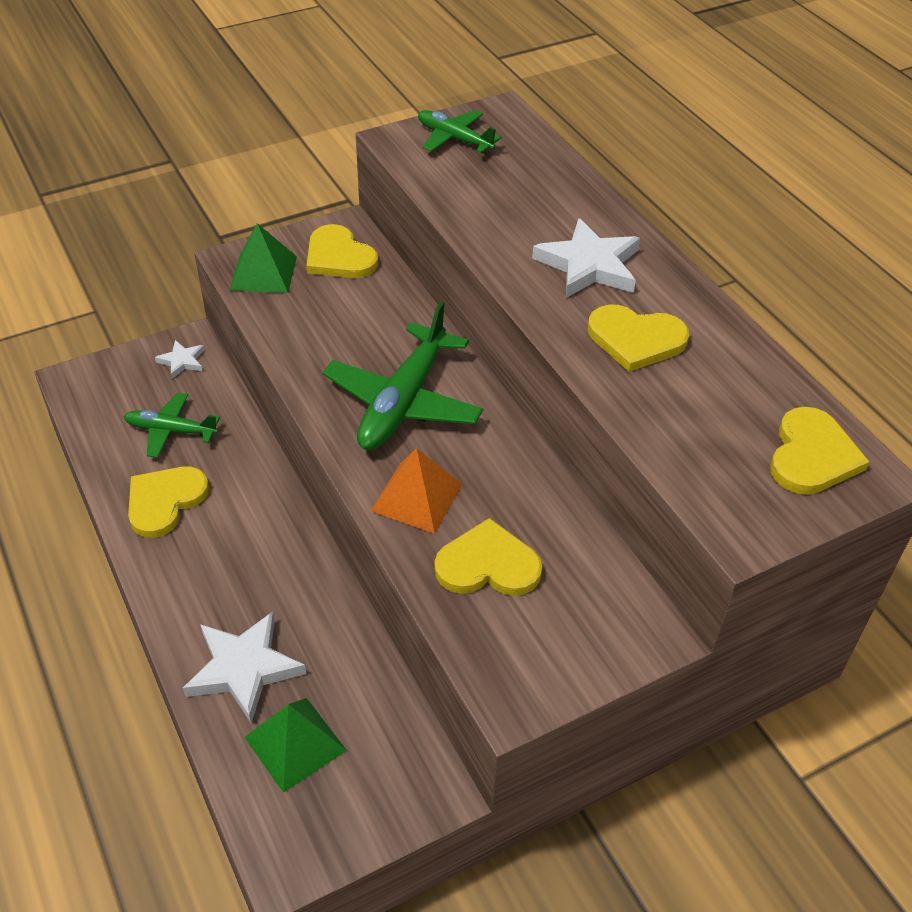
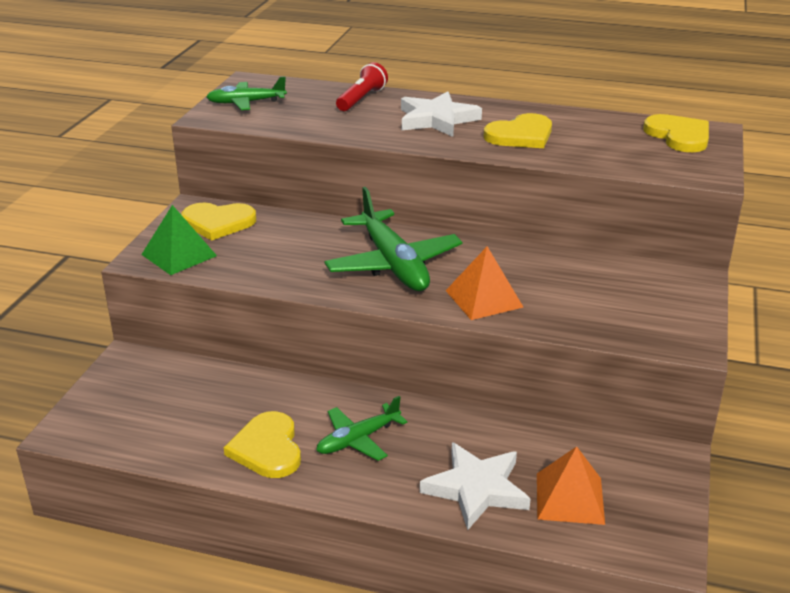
camera: 45 degrees left, 15 degrees down
green plane [124,393,220,458] -> green plane moved to [316,396,408,461]
white star [155,340,205,379] -> none
green pyramid [244,698,347,793] -> orange pyramid [537,446,605,525]
yellow heart [434,518,542,596] -> none
none -> red flashlight [336,62,388,111]

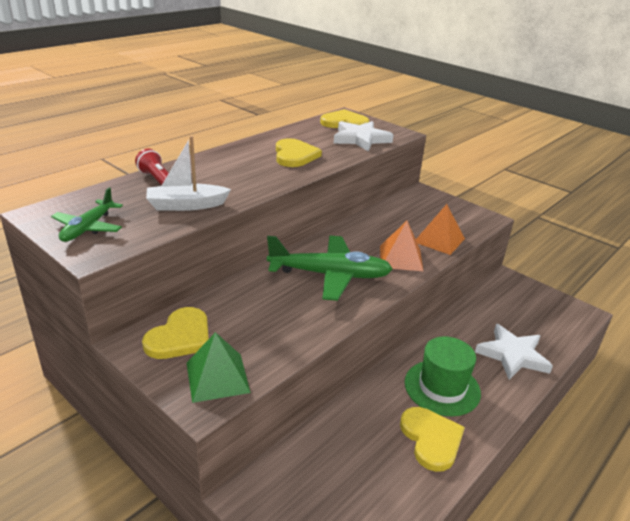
camera: 65 degrees left, 0 degrees up
yellow heart [224,411,301,478] -> yellow heart turned 120 degrees counterclockwise [400,407,465,472]
green plane [316,396,408,461] -> green hat [404,336,481,417]
white star [401,91,482,137] -> white star moved to [334,121,394,152]
orange pyramid [537,446,605,525] -> orange pyramid moved to [416,204,465,255]
none -> white boat [146,136,231,211]

